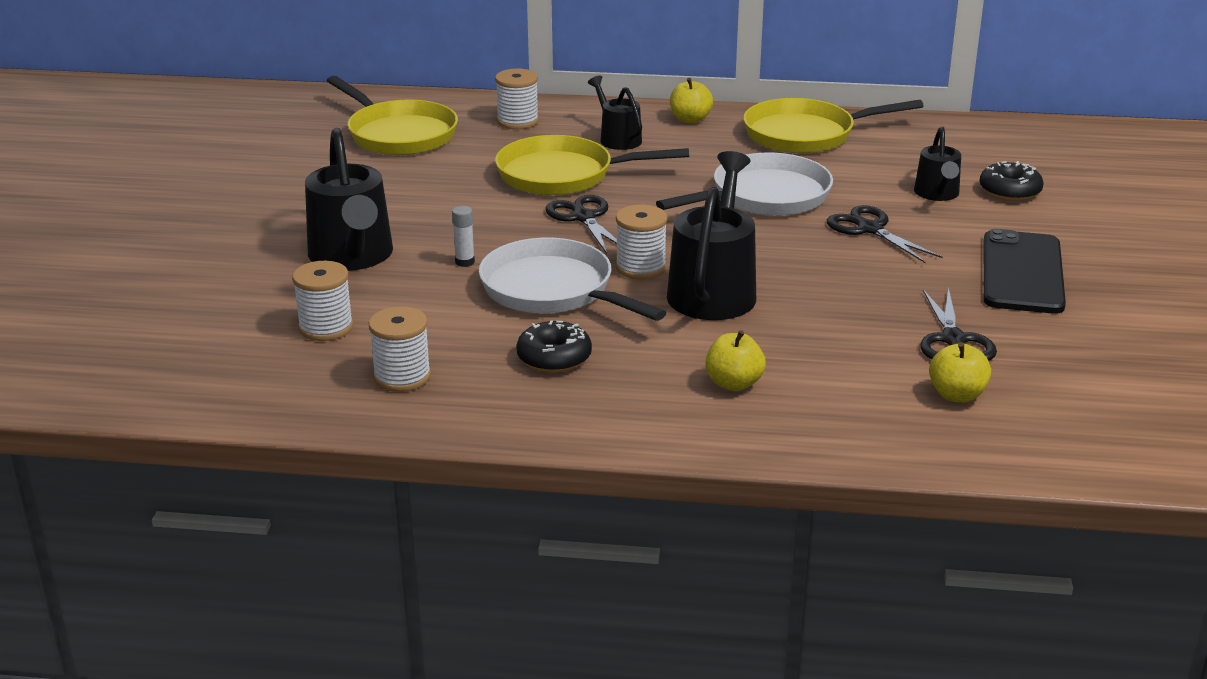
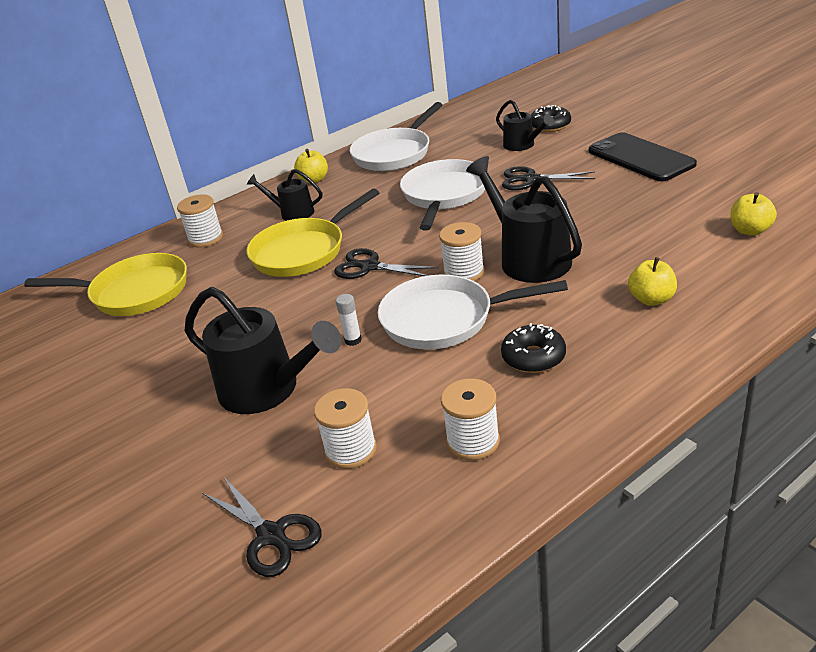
camera: 40 degrees left, 5 degrees up
yellow pan [743,98,923,154] -> white pan [350,102,443,171]
black scissors [920,287,997,361] -> black scissors moved to [202,476,322,577]

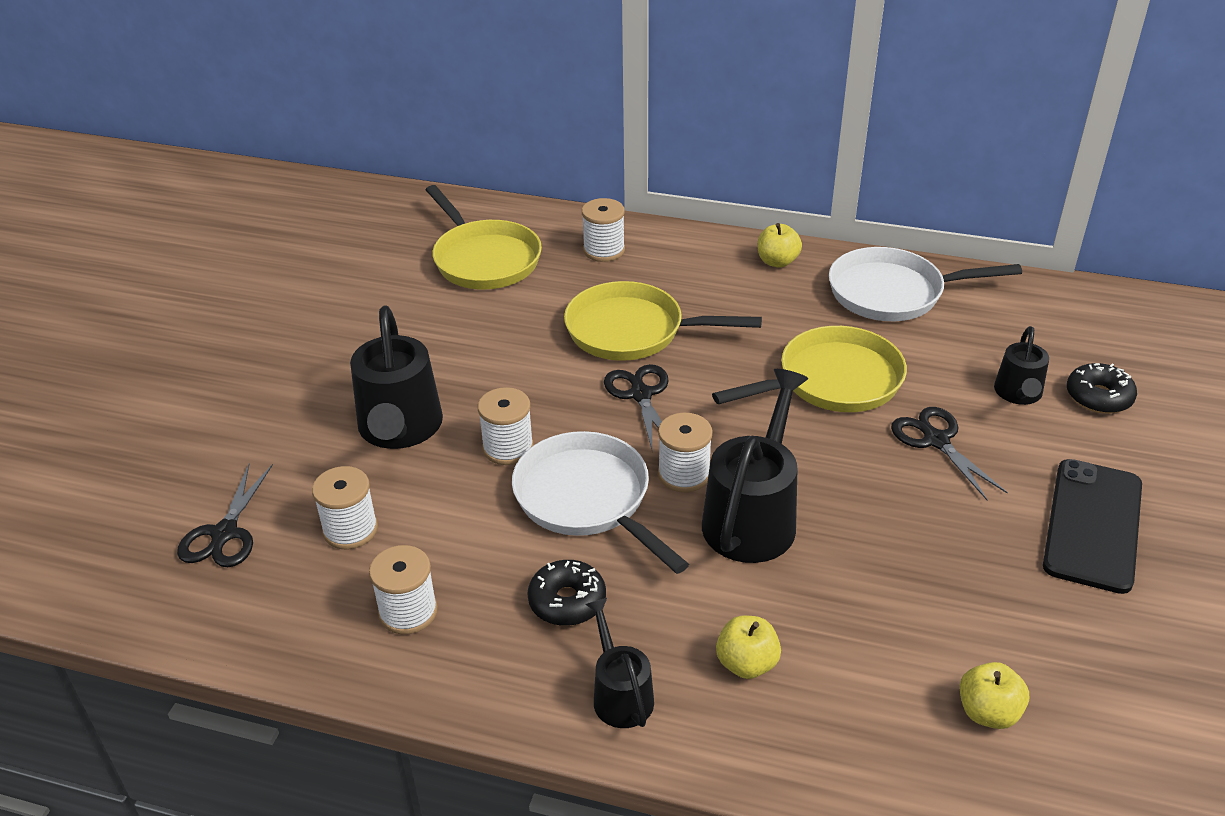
camera: 50 degrees right, 5 degrees up
black watering can [247,169,322,221] -> black watering can moved to [585,598,654,728]
white glue stick [336,294,362,346] -> white spool [478,387,534,465]
white pan [400,159,485,230] -> yellow pan [712,326,907,412]

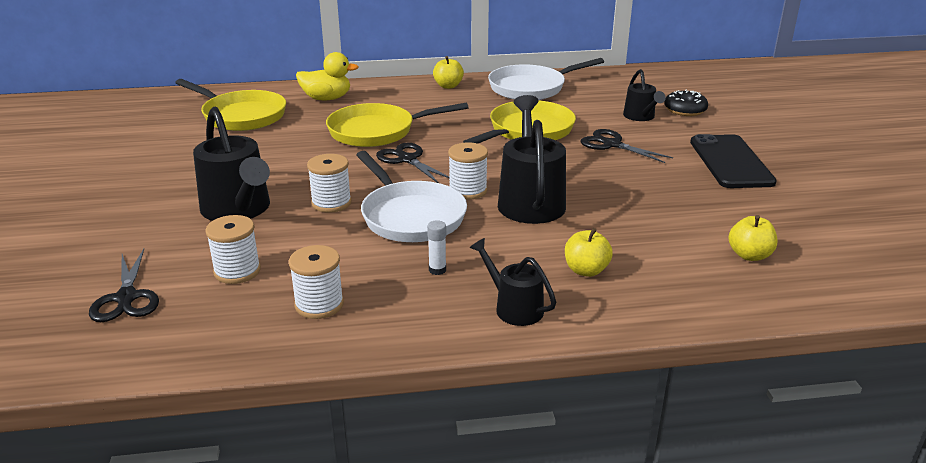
camera: 25 degrees left, 10 degrees down
white pan [512,431,689,574] -> white pan turned 150 degrees counterclockwise [356,151,467,242]
black donut [528,560,606,626] -> white glue stick [427,220,446,275]
white spool [582,198,625,262] -> yellow duck [296,52,359,100]

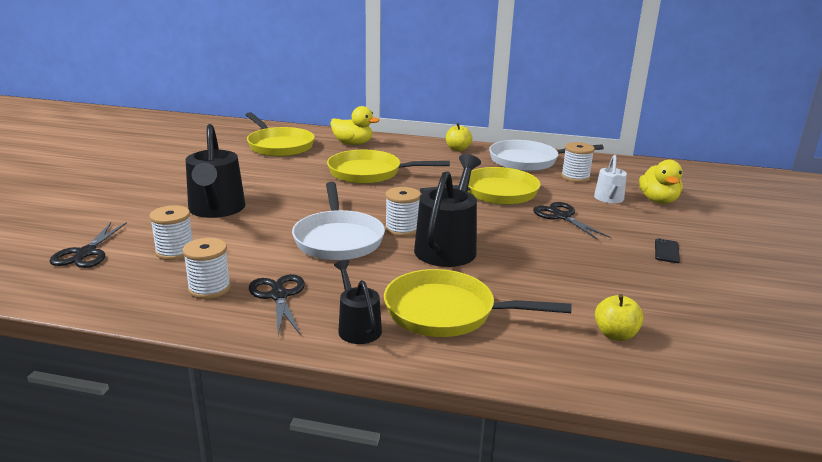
camera: 20 degrees right, 5 degrees down
white spool [307,154,352,213] -> white spool moved to [561,142,595,183]
black scissors [376,143,450,183] -> black scissors moved to [249,274,305,336]
white glue stick [427,220,446,275] -> none
yellow apple [565,228,613,277] -> yellow pan [384,269,571,337]
black watering can [623,69,666,121] -> white watering can [594,155,627,203]
black donut [664,89,708,116] -> yellow duck [639,160,682,204]
black phone [690,134,777,188] -> black phone [655,238,680,263], size x0.42

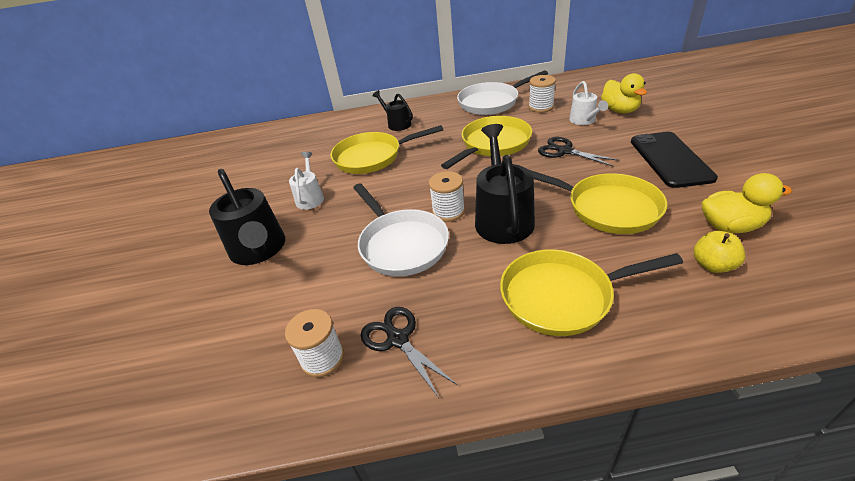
camera: 15 degrees left, 15 degrees up
black scissors [50,222,127,268] -> none
white spool [149,205,193,260] -> none
yellow pan [246,112,315,157] -> yellow pan moved to [529,170,667,234]
yellow duck [330,106,380,145] -> yellow duck moved to [702,173,792,233]
black watering can [334,260,382,344] -> black watering can moved to [372,90,413,131]
yellow apple [446,123,472,151] -> none
black phone [655,238,680,263] -> black phone [631,132,718,188], size x2.37
none -> white watering can [289,152,324,210]

